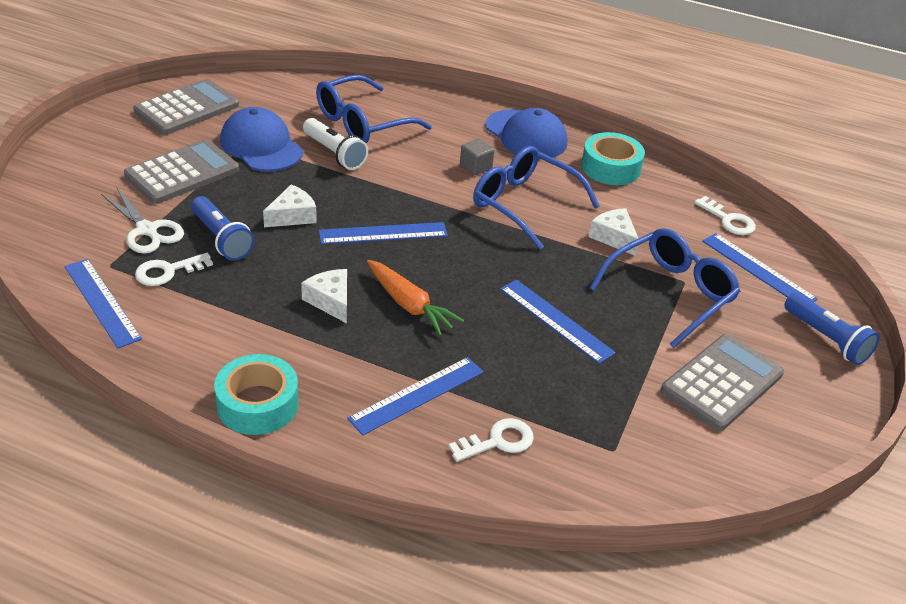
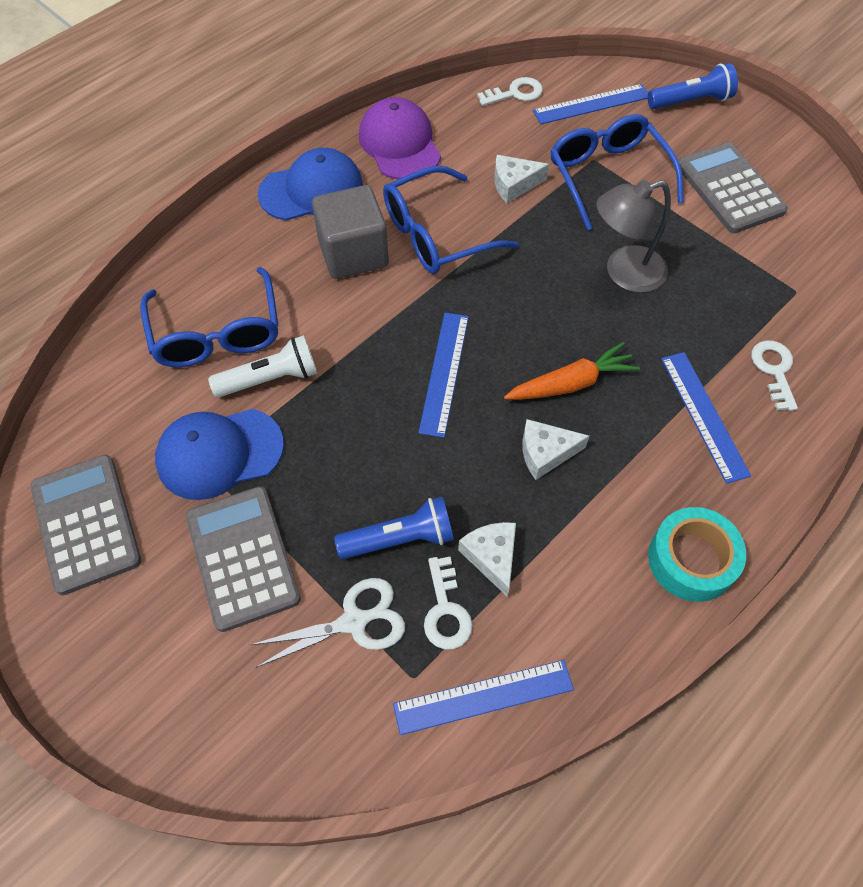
camera: 65 degrees left, 20 degrees up
white cheese [263,185,317,227] -> white cheese moved to [458,522,516,597]
grey cube [460,138,495,175] -> grey cube [312,185,389,279], size x2.07
blue ruler [500,279,616,364] -> grey lamp [596,180,671,293]
turquoise tape [581,132,645,185] -> purple cap [359,97,441,180]

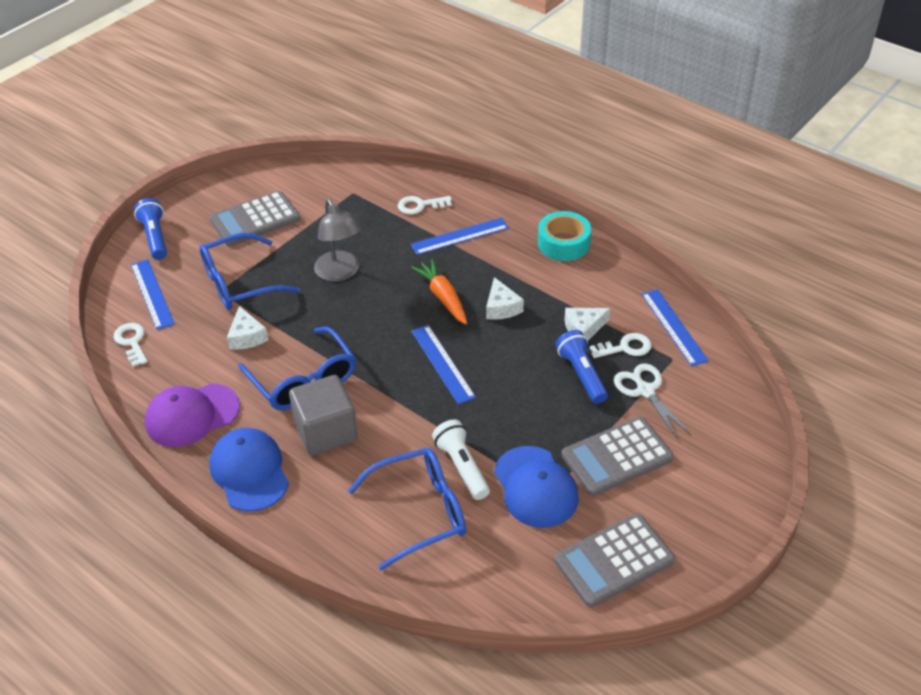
camera: 95 degrees left, 15 degrees down
blue ruler [418,313,469,438] -> blue ruler turned 60 degrees clockwise [411,325,476,404]

